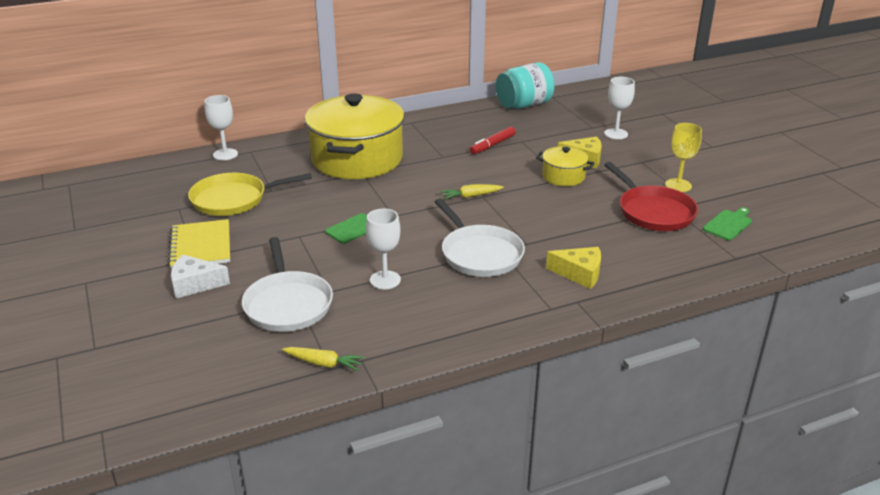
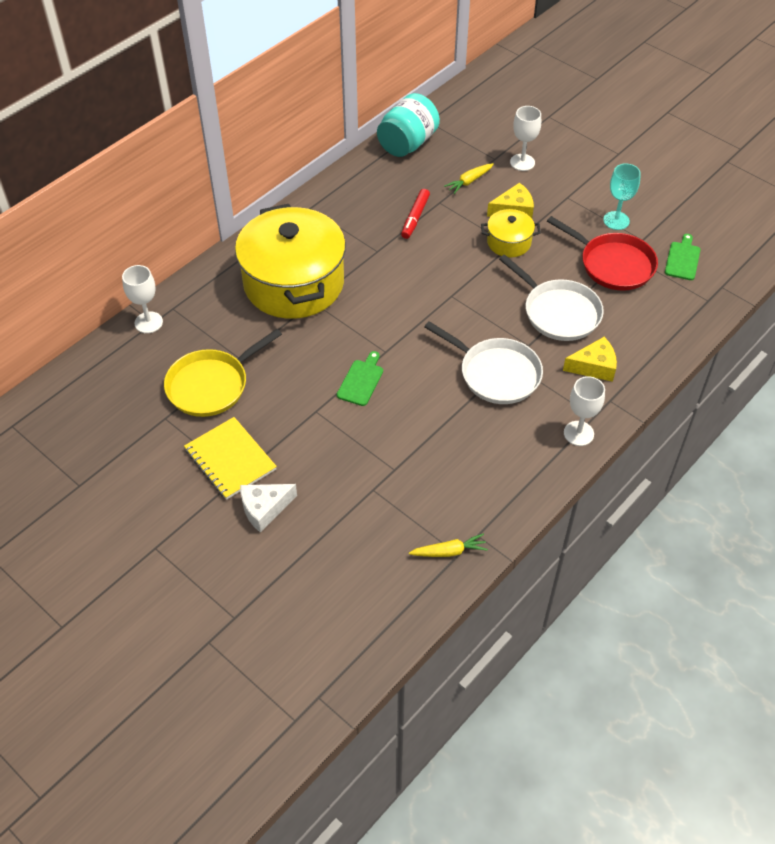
camera: 25 degrees left, 20 degrees up
white pan [242,237,333,332] -> white pan moved to [499,255,604,341]
white goblet [366,209,401,289] -> white goblet moved to [564,376,605,446]
yellow carrot [440,184,504,200] -> yellow carrot moved to [444,163,494,194]
yellow goblet [665,123,702,192] -> turquoise goblet [603,163,641,230]

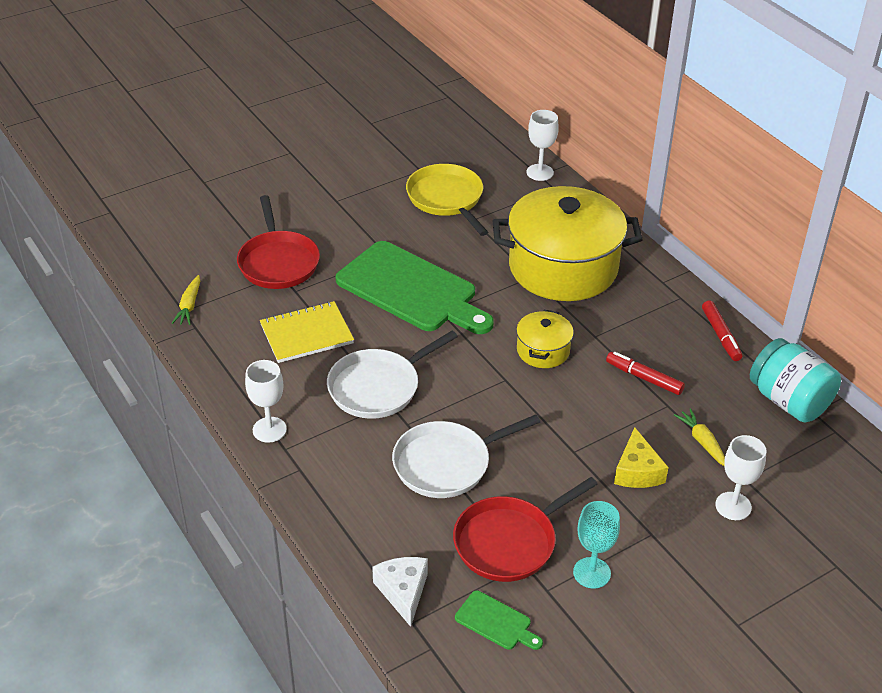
camera: 105 degrees right, 10 degrees down
yellow notebook [184,417,277,500] -> yellow notebook moved to [260,301,354,363]
white cheese [240,484,297,533] -> white cheese moved to [372,557,428,627]
green cutting board [337,351,383,406] -> green cutting board [336,241,494,334], size x2.38
yellow pot [481,209,541,257] -> yellow pot moved to [516,310,574,368]
yellow cheese [563,337,617,382] -> none
none -> red pan [237,195,320,289]
none -> red marker [702,301,743,361]

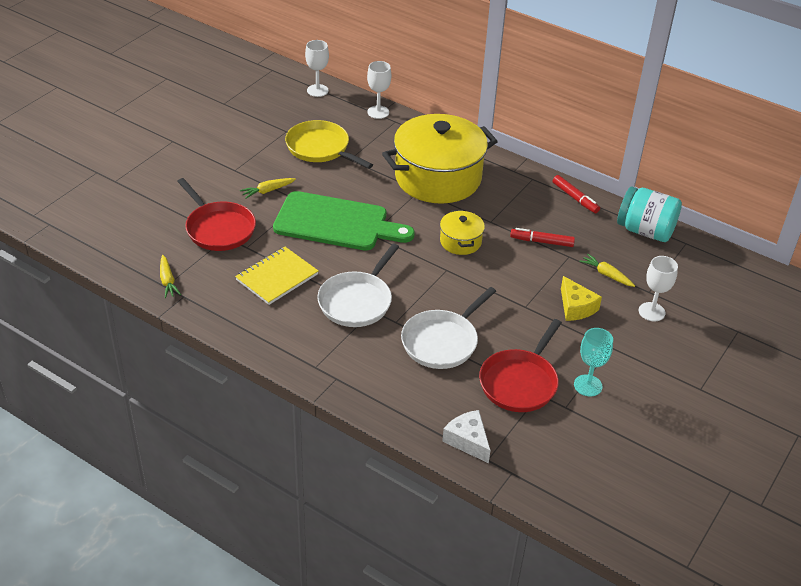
camera: 25 degrees left, 0 degrees up
white goblet [245,360,287,443] -> white goblet moved to [305,40,329,97]
green cutting board [455,590,543,650] -> none
none -> yellow carrot [240,178,296,199]

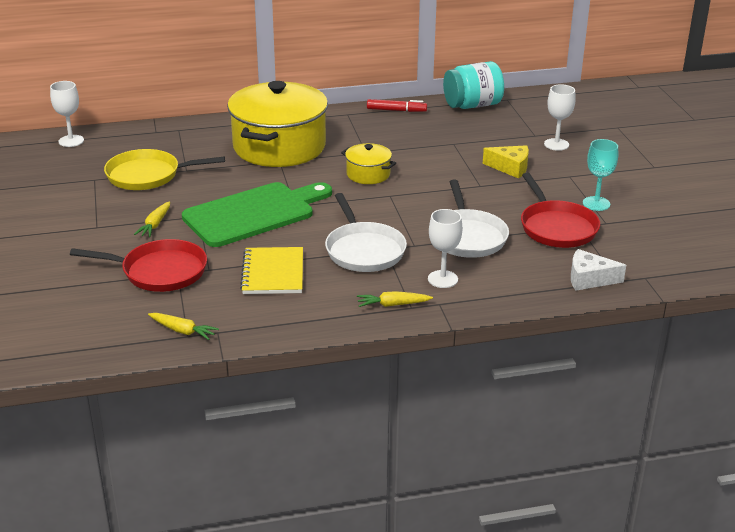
camera: 45 degrees left, 10 degrees down
white goblet [367,61,391,119] -> white goblet moved to [428,209,462,288]
red marker [510,228,575,247] -> none
yellow carrot [579,254,635,287] -> yellow carrot moved to [357,291,433,307]

